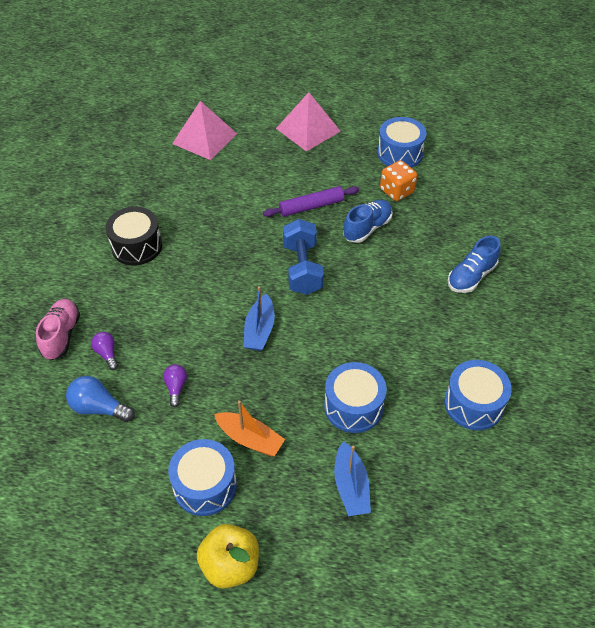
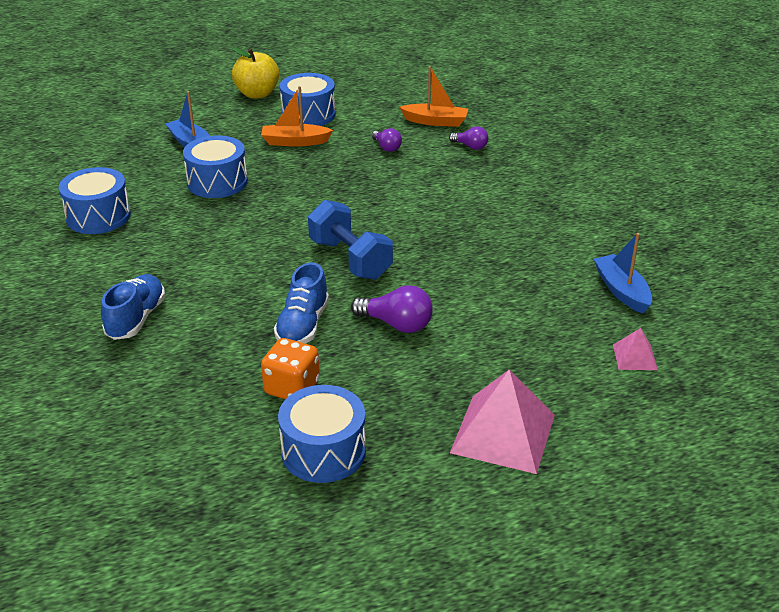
camera: 150 degrees right, 15 degrees down
pink shoe [36,299,80,360] -> none
blue light bulb [66,376,135,422] -> orange boat [399,66,468,127]
black drum [105,207,162,266] -> none
pink pyramid [172,101,237,160] -> pink pyramid [613,328,658,370], size x0.49
blue boat [243,286,275,351] -> blue boat moved to [594,233,652,314]
purple rolling pin [263,186,359,217] -> purple light bulb [351,285,433,333]

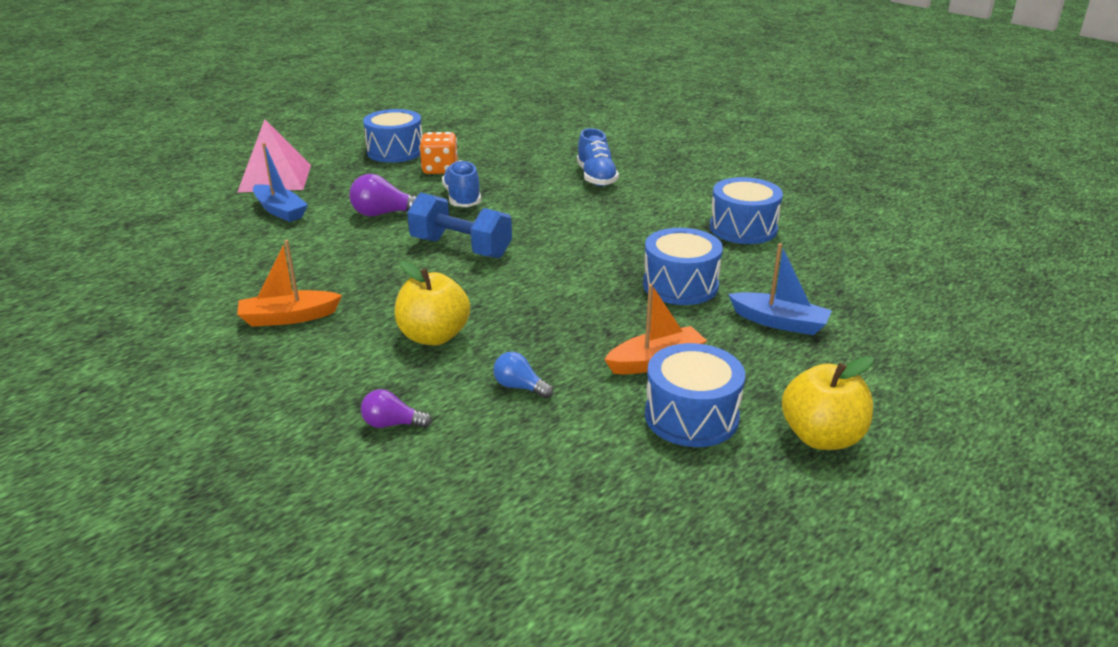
camera: 155 degrees right, 5 degrees down
purple light bulb [372,128,402,152] -> blue light bulb [493,352,553,399]
orange boat [399,66,468,127] -> orange boat moved to [237,240,342,327]
blue boat [594,233,652,314] -> blue boat moved to [253,143,308,222]
pink pyramid [613,328,658,370] -> none
none -> yellow apple [395,261,470,345]

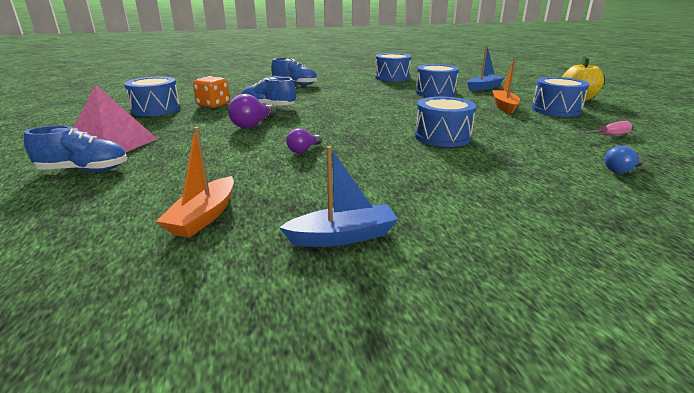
camera: 60 degrees left, 5 degrees down
orange boat [237,240,342,327] -> orange boat moved to [156,127,234,238]
blue boat [253,143,308,222] -> blue boat moved to [279,146,398,247]
purple light bulb [361,389,432,428] -> purple light bulb moved to [286,128,322,153]
yellow apple [395,261,470,345] -> blue drum [415,97,476,147]
blue dumbbell [407,193,512,258] -> none
blue light bulb [493,352,553,399] -> blue light bulb moved to [604,146,644,173]
none -> blue shoe [24,125,127,172]
none -> pink screwdriver [580,121,632,135]

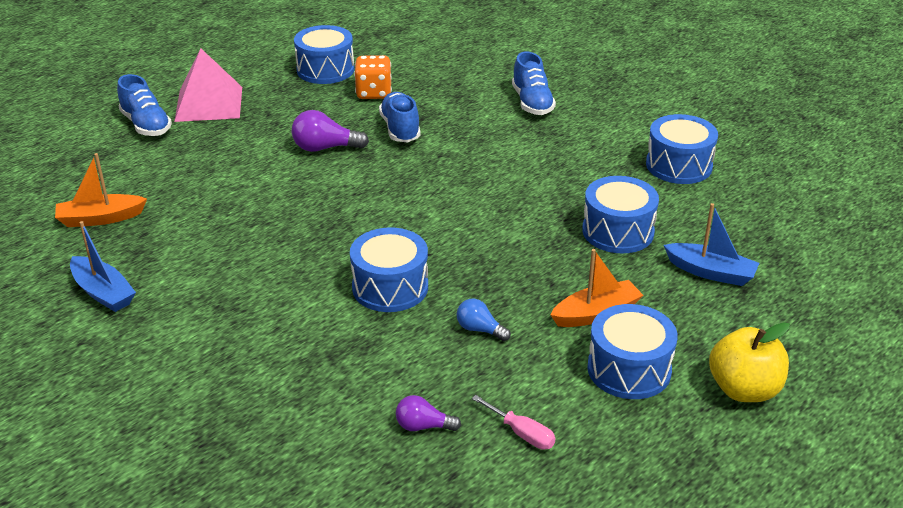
camera: 60 degrees right, 10 degrees up
purple light bulb [286,128,322,153] -> purple light bulb moved to [396,395,461,431]
blue light bulb [604,146,644,173] -> blue light bulb moved to [457,299,511,341]

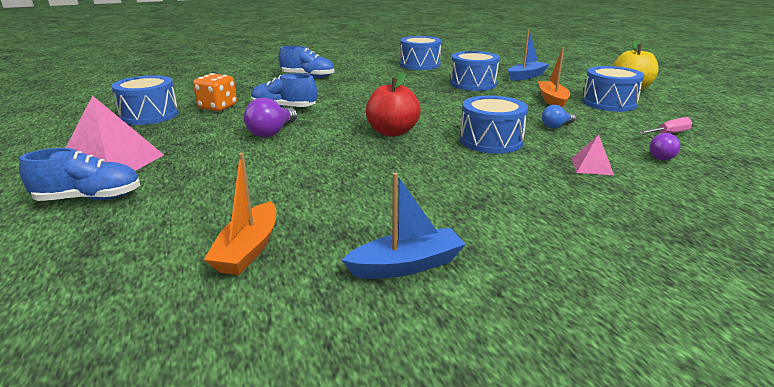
camera: 65 degrees left, 10 degrees down
none -> red apple [366,72,421,137]
none -> pink pyramid [572,134,614,175]

